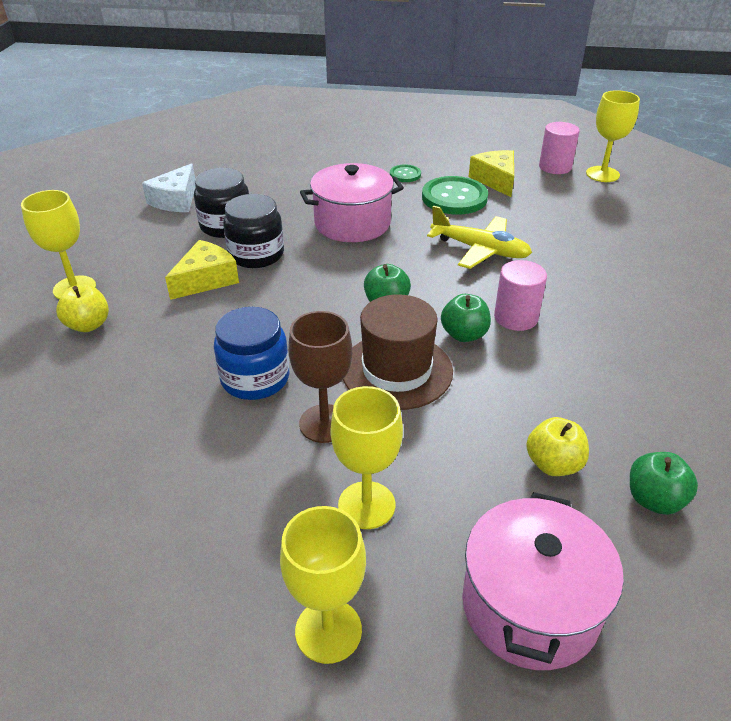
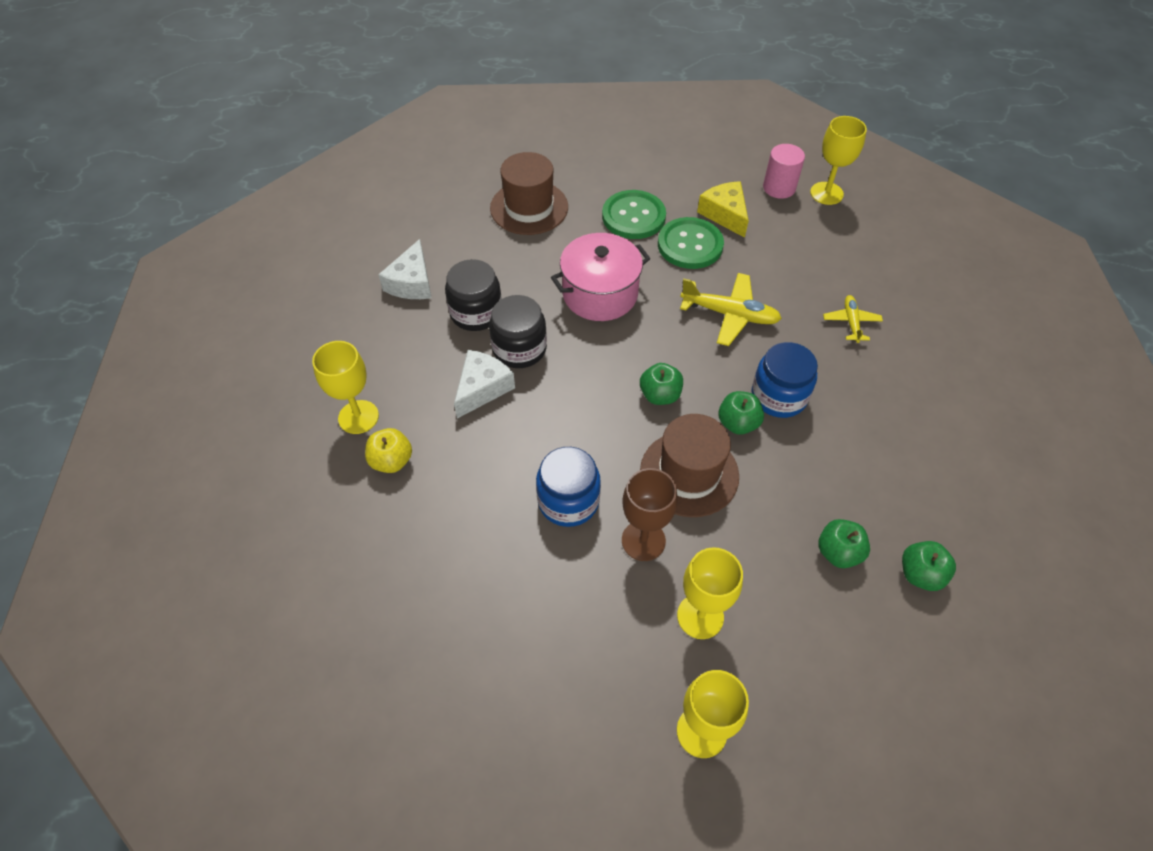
camera: 10 degrees left, 15 degrees up
yellow cheese [165,240,239,300] -> white cheese [454,350,515,419]
green button [390,164,421,182] -> green button [602,190,666,239], size x1.98
pink pot [462,492,624,670] -> none
pink cylinder [494,260,547,331] -> blue jar [752,342,818,418]
yellow apple [526,417,589,476] -> green apple [818,519,870,568]
none -> brown hat [490,152,568,235]
none -> yellow plane [823,295,883,343]

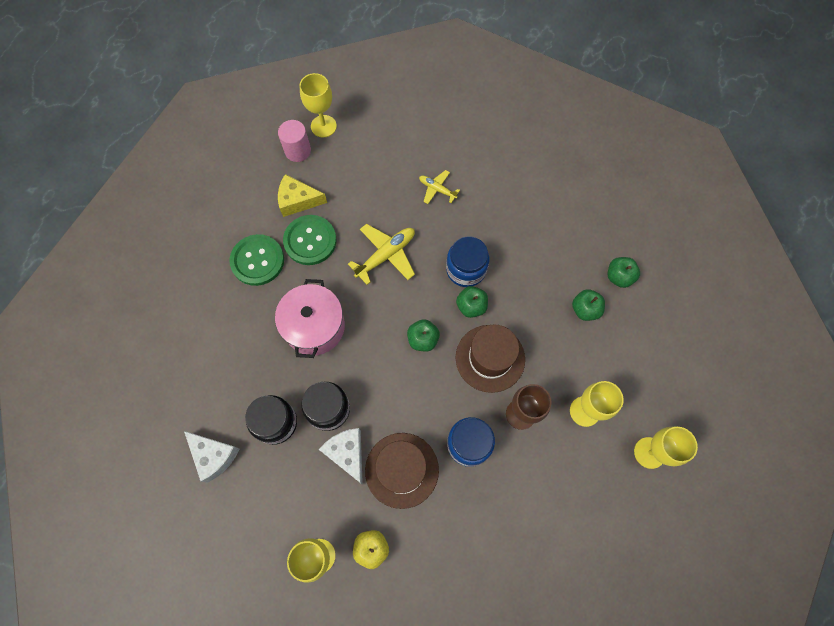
camera: 60 degrees left, 15 degrees up
brown hat [490,152,568,235] -> brown hat moved to [365,433,439,509]

